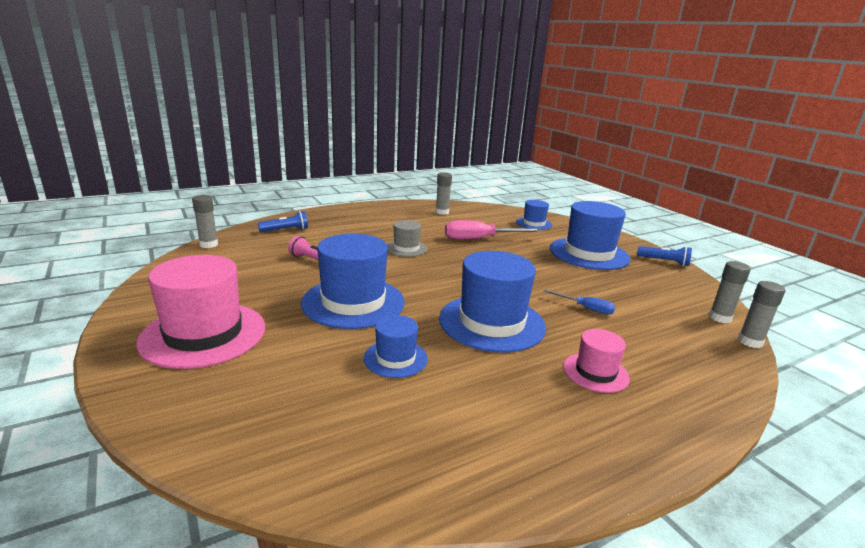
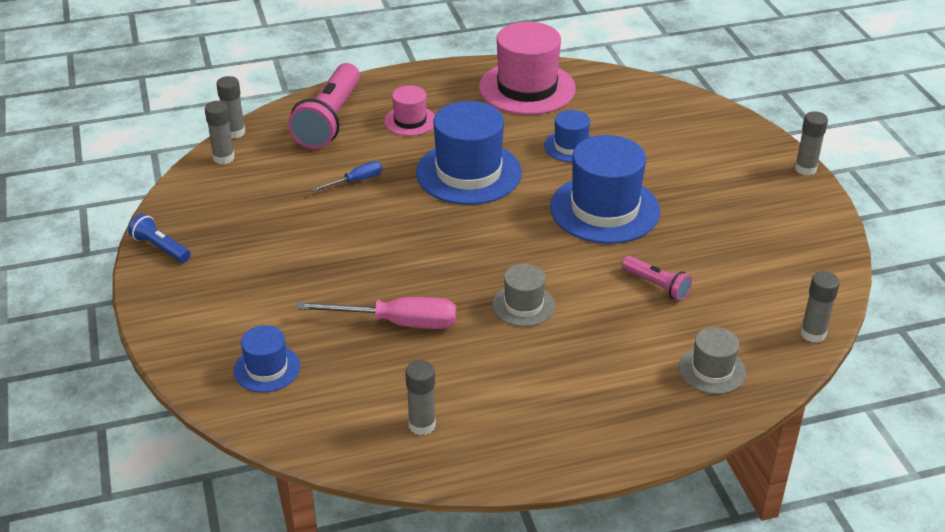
camera: 165 degrees left, 15 degrees up
pink hat [137,255,265,369] -> pink hat moved to [479,22,576,115]
blue flashlight [258,211,308,232] -> grey hat [679,327,746,394]
blue screwdriver [544,289,615,315] -> blue screwdriver turned 105 degrees clockwise [311,161,383,192]
blue hat [550,201,631,270] -> none
none -> pink flashlight [288,63,360,149]
none -> grey glue stick [795,111,828,175]

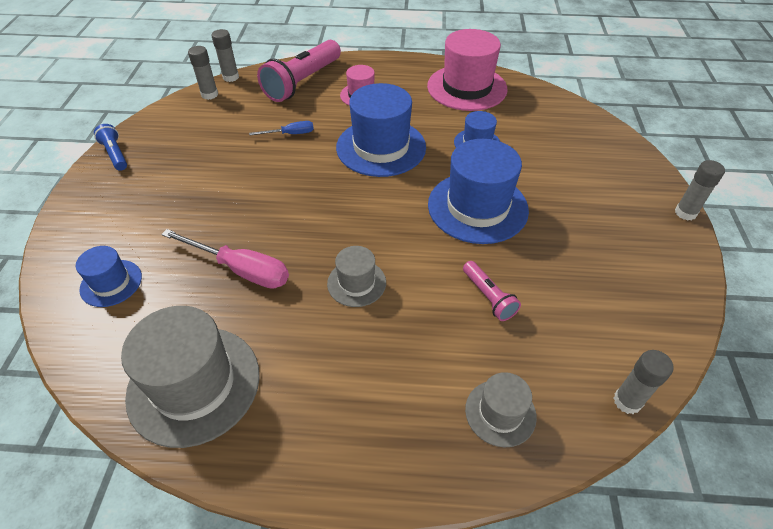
camera: 20 degrees right, 10 degrees up
grey glue stick [405,360,436,435] -> grey hat [121,306,260,448]

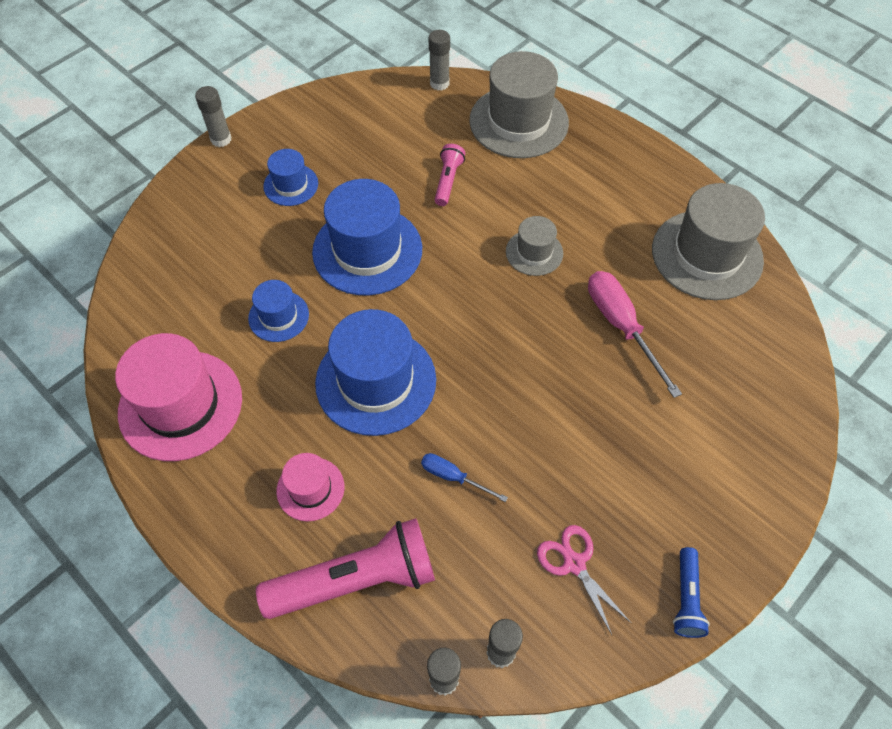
camera: 140 degrees left, 10 degrees up
blue hat [76,246,142,307] -> blue hat moved to [263,149,318,206]
grey hat [465,372,537,447] -> grey hat [470,51,569,158], size x1.91
none -> pink scissors [537,525,631,635]

